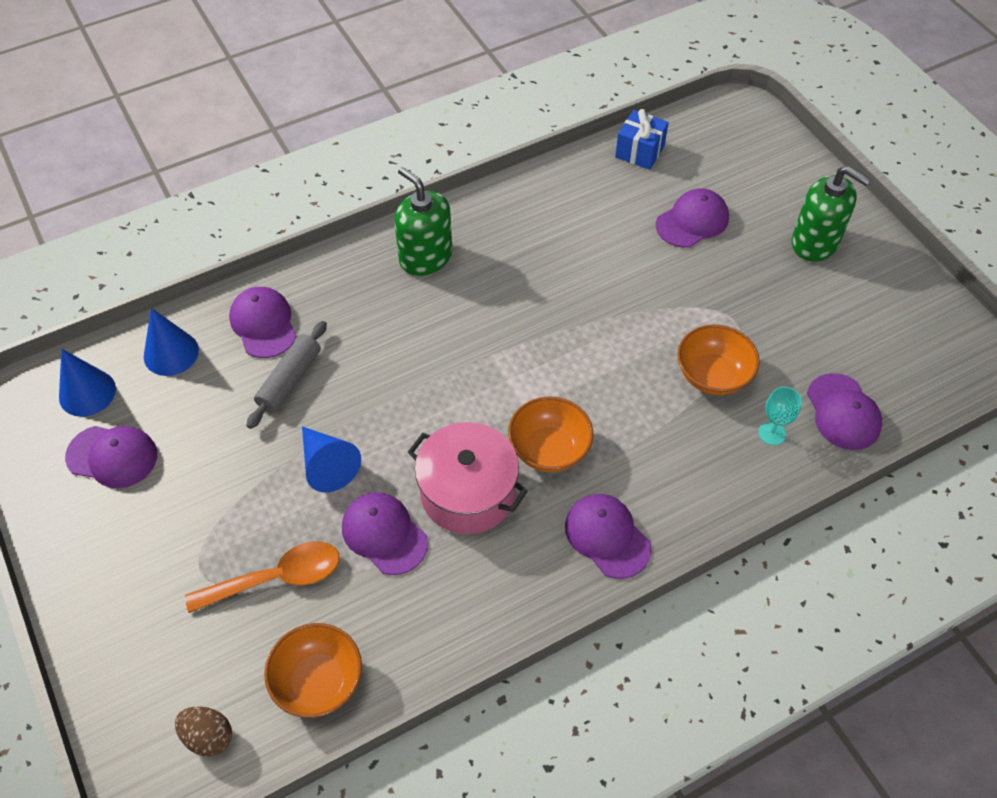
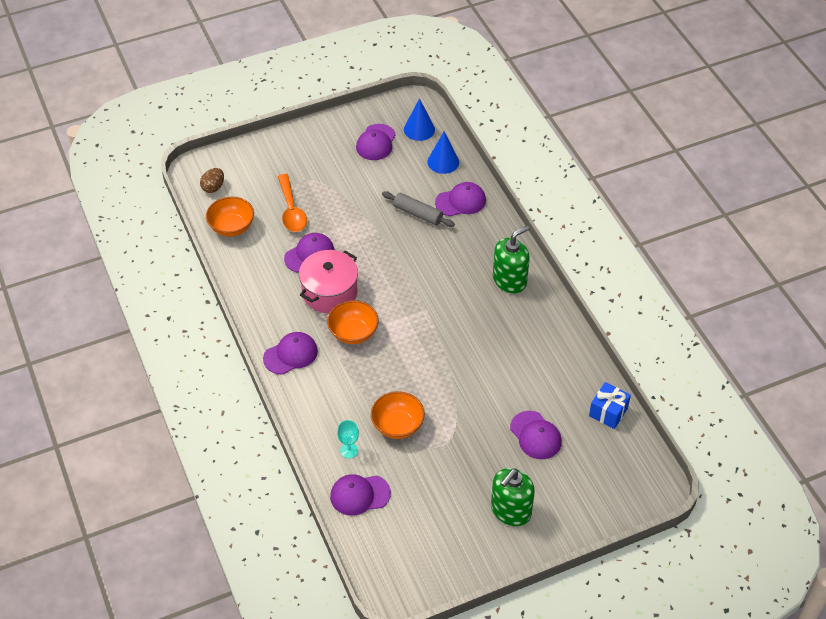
camera: 95 degrees right, 5 degrees down
blue cone [302,426,361,492] -> none

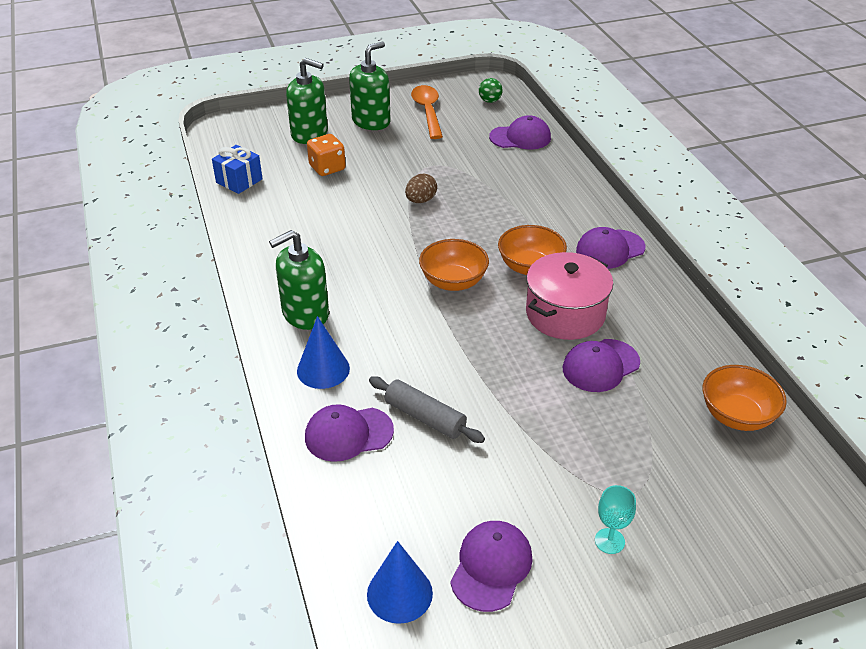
camera: 175 degrees left, 10 degrees down
brown egg [200,168,224,193] -> brown egg moved to [405,174,437,203]
orange spoon [278,174,307,232] -> orange spoon moved to [411,85,443,139]
turquoise goblet [337,420,359,458] -> turquoise goblet moved to [595,485,636,554]
orange bowl [371,391,425,439] -> orange bowl moved to [419,239,489,291]
blue cone [427,131,459,174] -> blue cone moved to [297,316,350,389]
purple cap [510,411,562,459] -> orange dice [307,134,346,176]
none -> green soap dispenser [286,58,328,144]
none -> green ball [479,78,503,103]

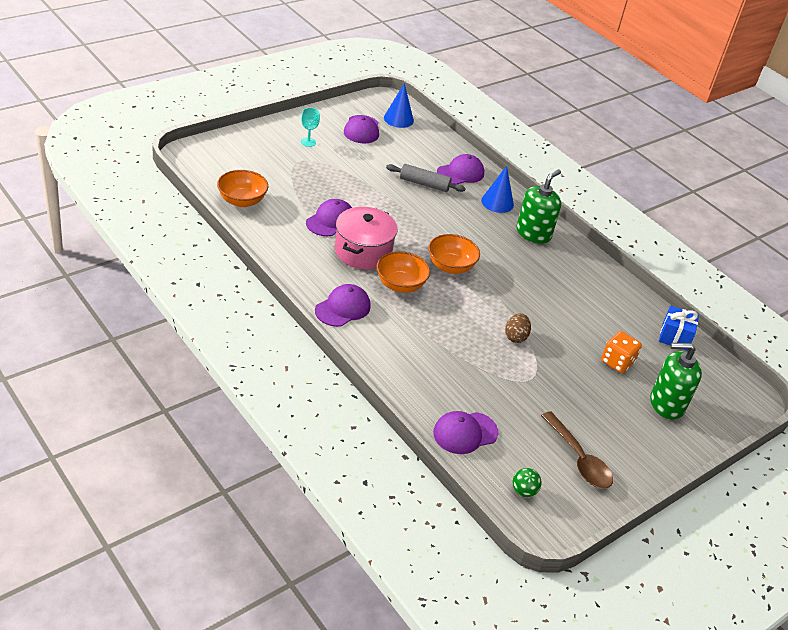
camera: 155 degrees right, 0 degrees up
green soap dispenser [349,42,391,130] -> none
orange spoon [411,85,443,139] -> brown spoon [541,411,613,489]

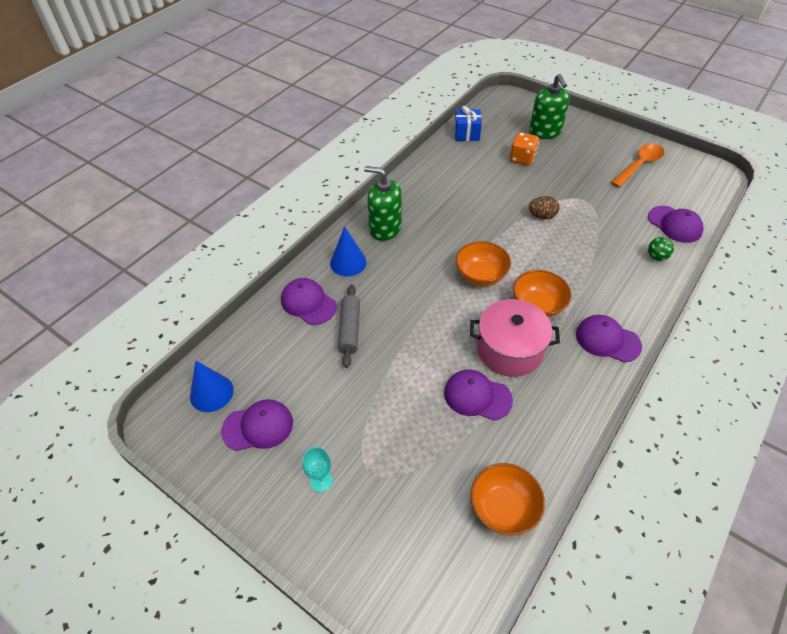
camera: 100 degrees left, 10 degrees up
green ball [513,468,542,497] -> green ball moved to [648,237,674,261]
brown spoon [541,411,613,489] -> orange spoon [611,143,665,187]

